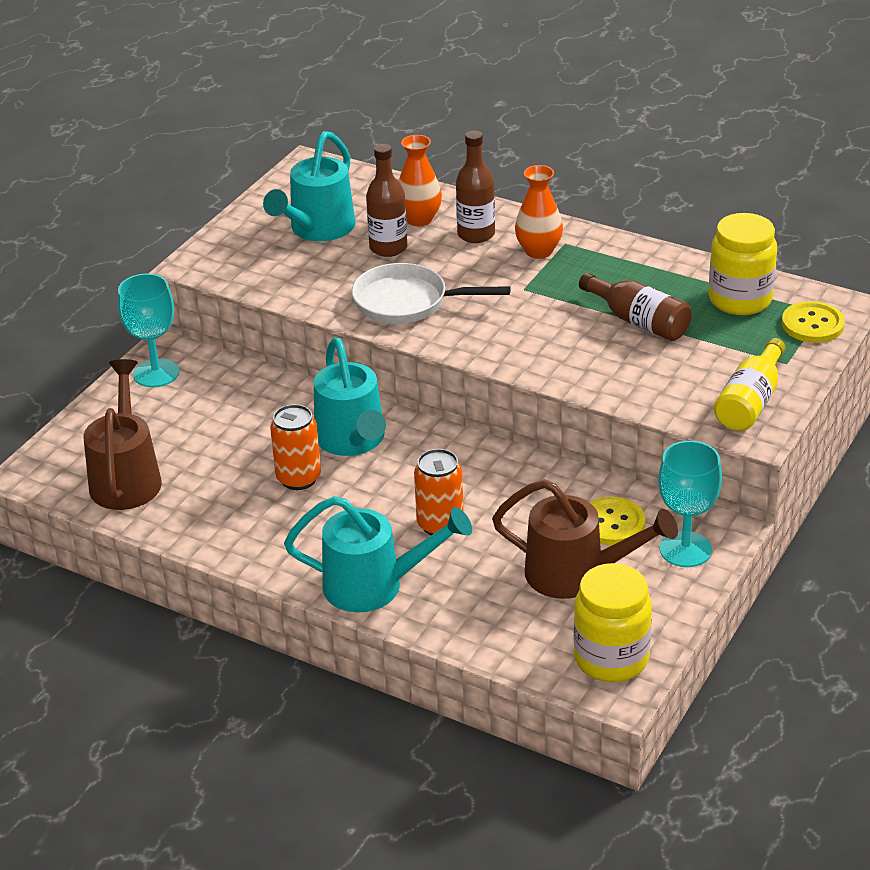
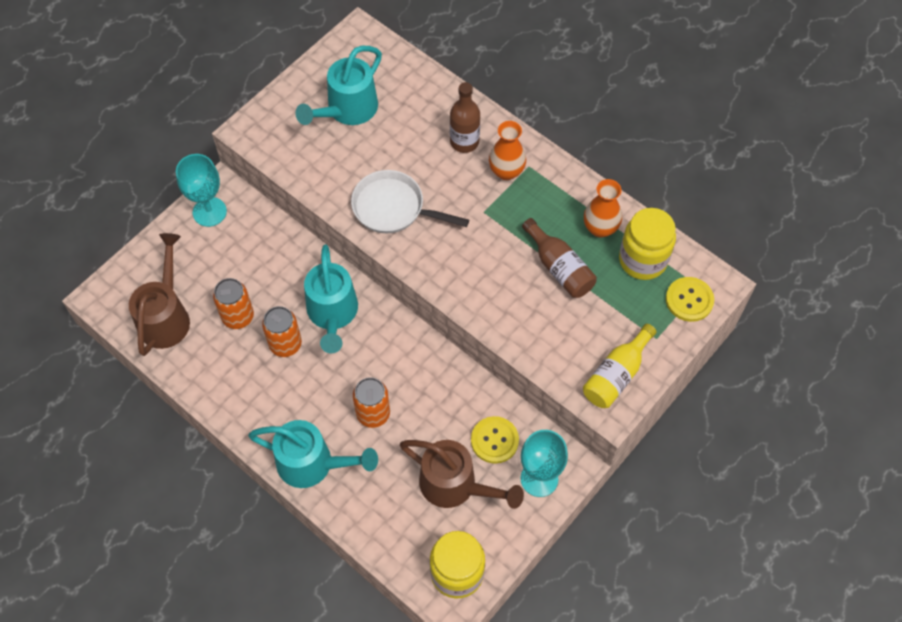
camera: 10 degrees right, 25 degrees up
brown bottle [366,144,407,257] -> none
orange vase [399,135,442,226] -> orange vase moved to [584,179,622,238]
none -> orange can [213,278,254,329]

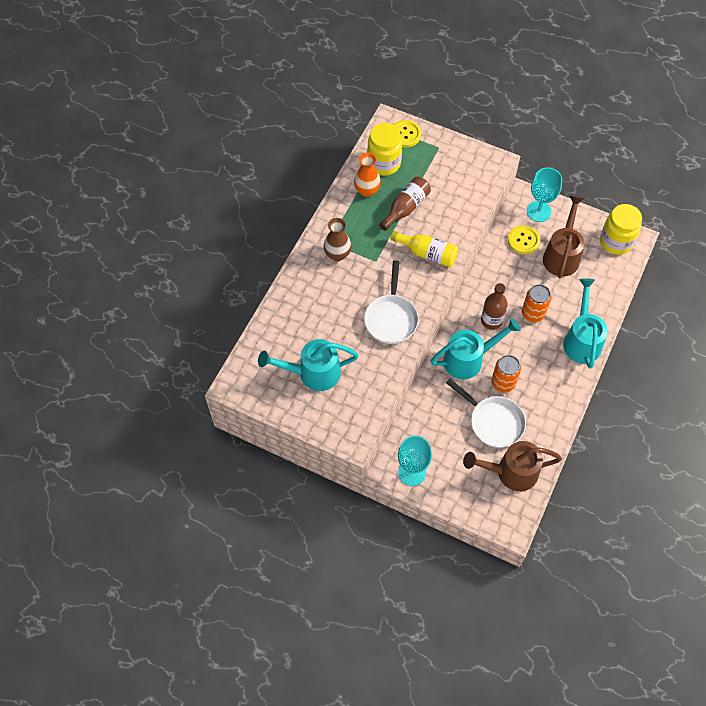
camera: 105 degrees left, 0 degrees up
orange can [213,278,254,329] -> white pan [446,378,526,448]
turquoise watering can [295,46,382,125] -> turquoise watering can turned 150 degrees clockwise [258,339,359,391]
brown bottle [450,82,480,153] -> brown bottle moved to [481,283,508,330]
orange vase [489,121,526,180] -> brown vase [324,218,351,261]
yellow bottle [583,324,657,408] -> yellow bottle moved to [391,231,458,267]

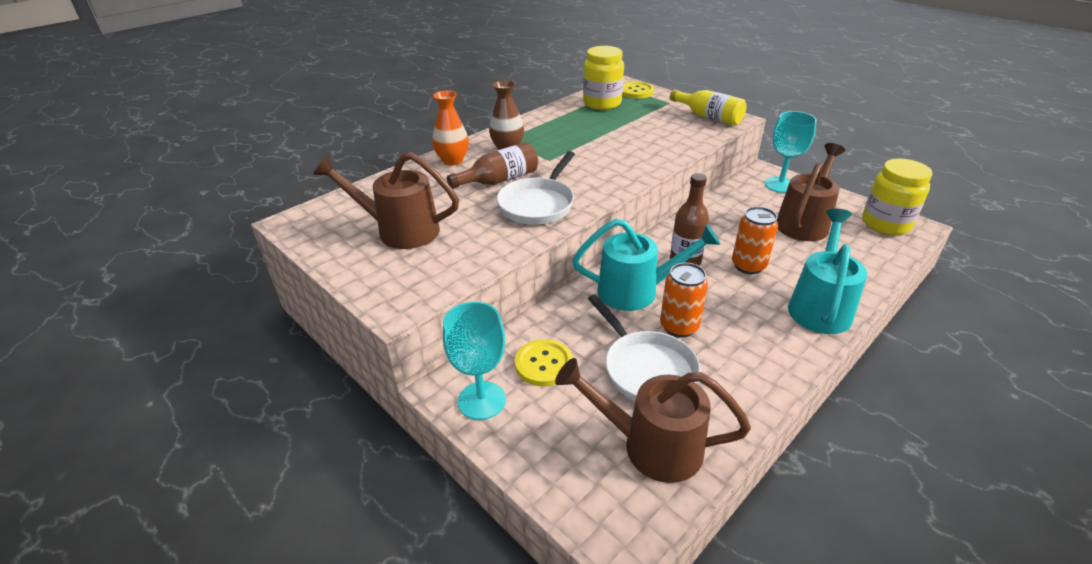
camera: 20 degrees right, 25 degrees down
turquoise watering can [258,339,359,391] -> brown watering can [313,152,459,249]
orange vase [354,152,381,197] -> orange vase moved to [432,90,469,165]
brown bottle [379,177,431,231] -> brown bottle moved to [447,142,538,189]
yellow bottle [391,231,458,267] -> yellow bottle moved to [670,89,747,126]
yellow button [508,225,540,254] -> yellow button moved to [515,339,573,386]

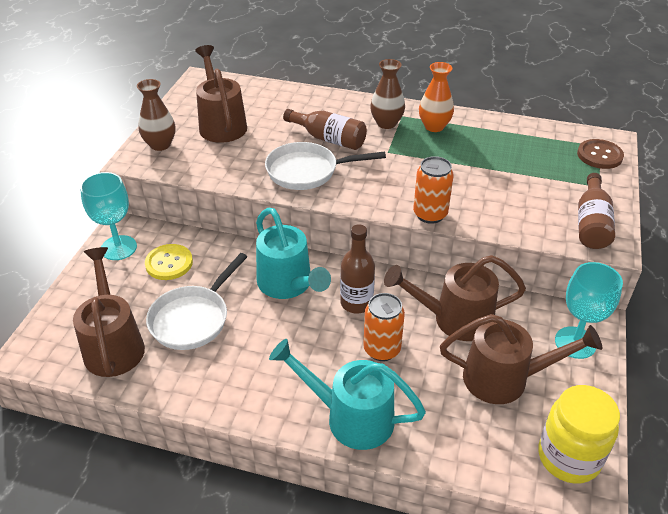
camera: 60 degrees right, 5 degrees up
orange vase [432,90,469,165] -> orange vase moved to [419,62,454,132]
yellow jar [583,46,624,110] -> none
yellow button [622,81,654,99] -> brown button [577,139,624,169]
orange can [660,263,708,338] -> orange can moved to [413,156,454,224]
yellow bottle [670,89,747,126] -> brown bottle [578,173,615,249]
turquoise watering can [788,209,867,334] -> turquoise watering can turned 150 degrees counterclockwise [269,339,426,450]
none -> brown vase [137,79,176,151]
none -> brown watering can [384,255,526,341]

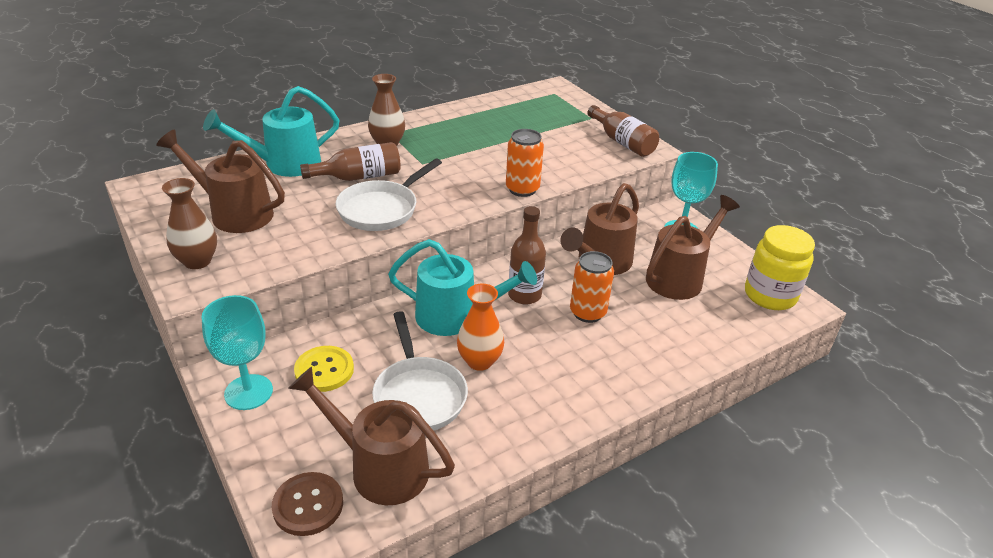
camera: 50 degrees left, 5 degrees down
turquoise watering can [269,339,426,450] -> turquoise watering can moved to [203,86,339,177]
orange vase [419,62,454,132] -> orange vase moved to [457,284,504,371]
brown button [577,139,624,169] -> brown button moved to [272,472,343,536]

